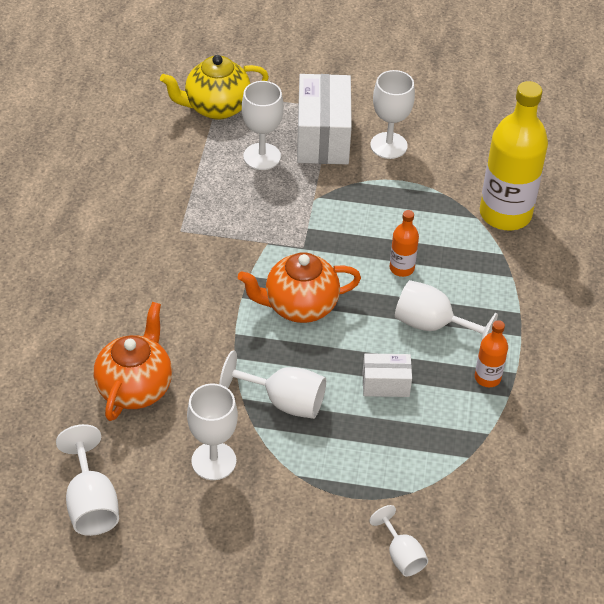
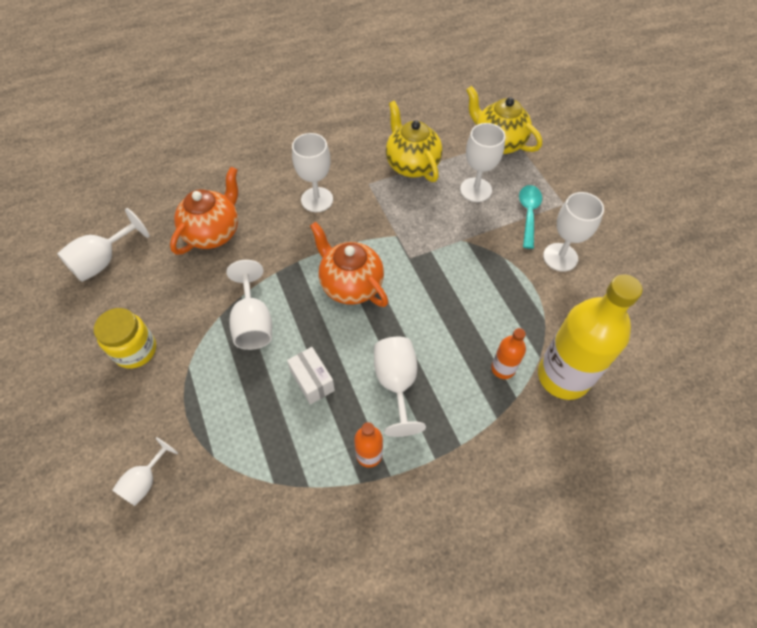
camera: 60 degrees right, 10 degrees up
orange teapot [93,302,172,421] -> orange teapot turned 45 degrees counterclockwise [170,167,238,255]
white goblet [187,383,238,480] -> white goblet moved to [292,133,333,212]
white box [297,74,352,164] -> turquoise spoon [519,185,542,249]
orange bottle [390,210,419,277] -> orange bottle moved to [491,328,526,379]
none -> yellow jar [94,308,156,369]
none -> yellow teapot [386,101,442,182]

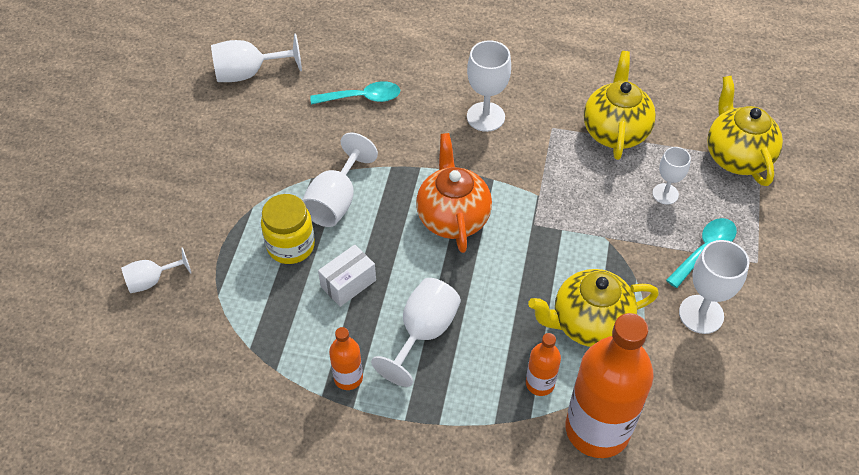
camera: 35 degrees right, 5 degrees down
yellow jar [94,308,156,369] -> yellow jar moved to [261,194,315,264]
orange teapot [170,167,238,255] -> turquoise spoon [310,81,400,105]
white box [287,347,335,405] -> white box turned 45 degrees clockwise [318,245,376,307]
white goblet [460,123,505,202] -> white goblet [652,147,691,205], size x0.64
yellow bottle [538,274,642,400] -> orange bottle [565,313,654,458]
none -> yellow teapot [528,269,659,347]

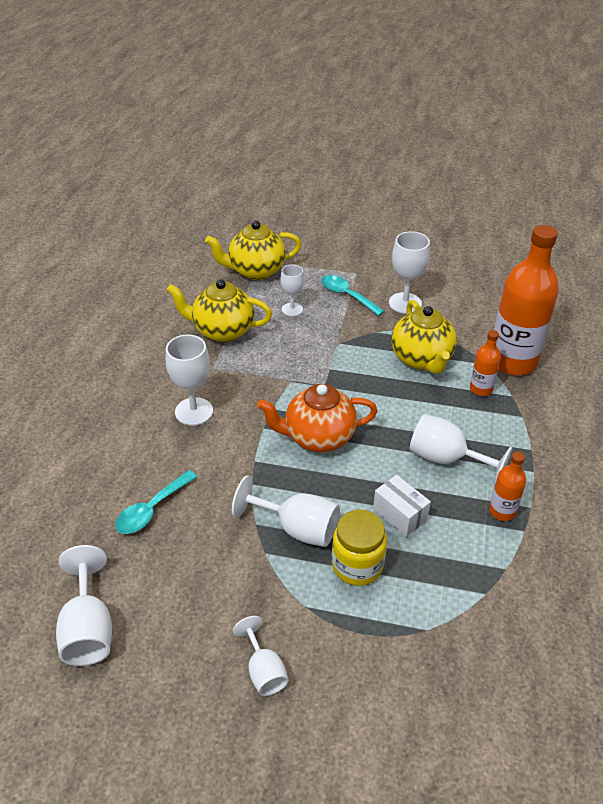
camera: 90 degrees left, 10 degrees down
white goblet [121,247,191,293] -> white goblet moved to [233,616,289,696]
turquoise spoon [310,81,400,105] -> turquoise spoon turned 135 degrees counterclockwise [115,470,197,534]

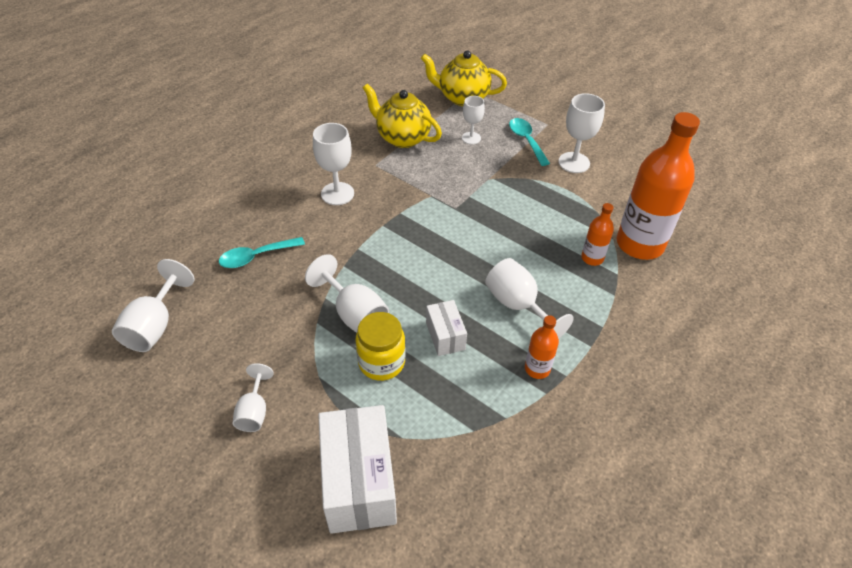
camera: 25 degrees right, 5 degrees up
orange teapot [257,384,378,452] -> none
yellow teapot [392,300,457,374] -> none
none -> white box [318,405,397,534]

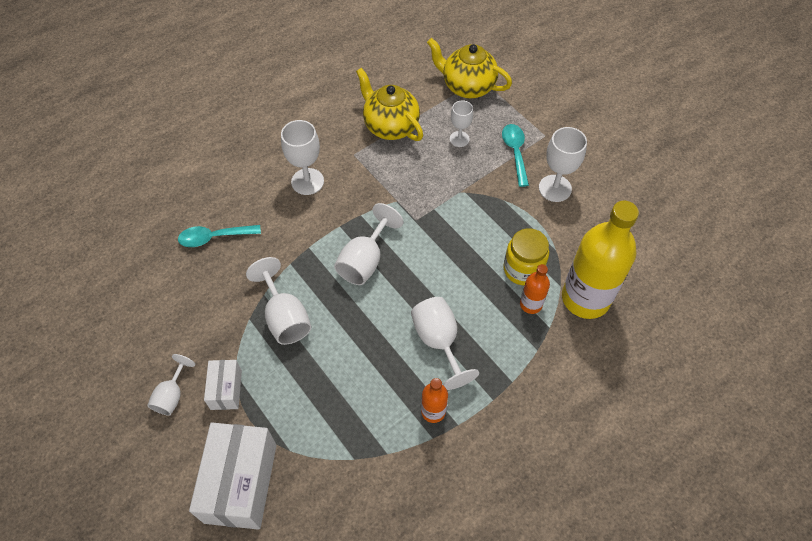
camera: 15 degrees right, 10 degrees up
white goblet [112,259,195,352] -> white goblet moved to [334,203,403,285]
yellow jar [355,312,406,381] -> yellow jar moved to [504,228,549,285]
white box [426,300,467,356] -> white box moved to [204,360,242,410]
orange bottle [617,112,700,260] -> yellow bottle [562,201,639,319]

